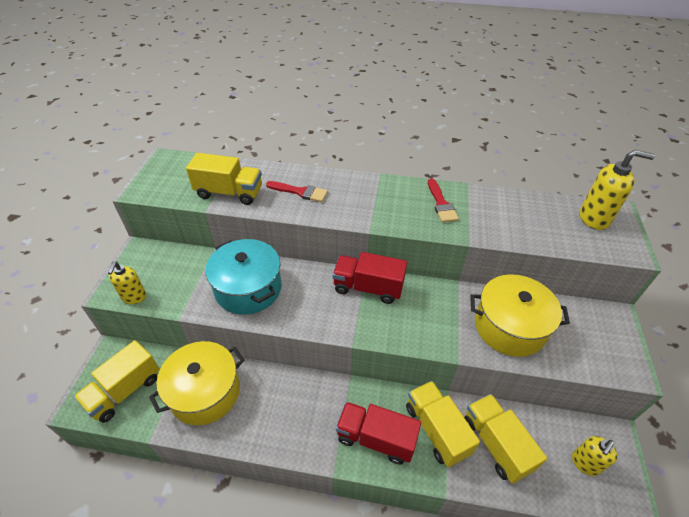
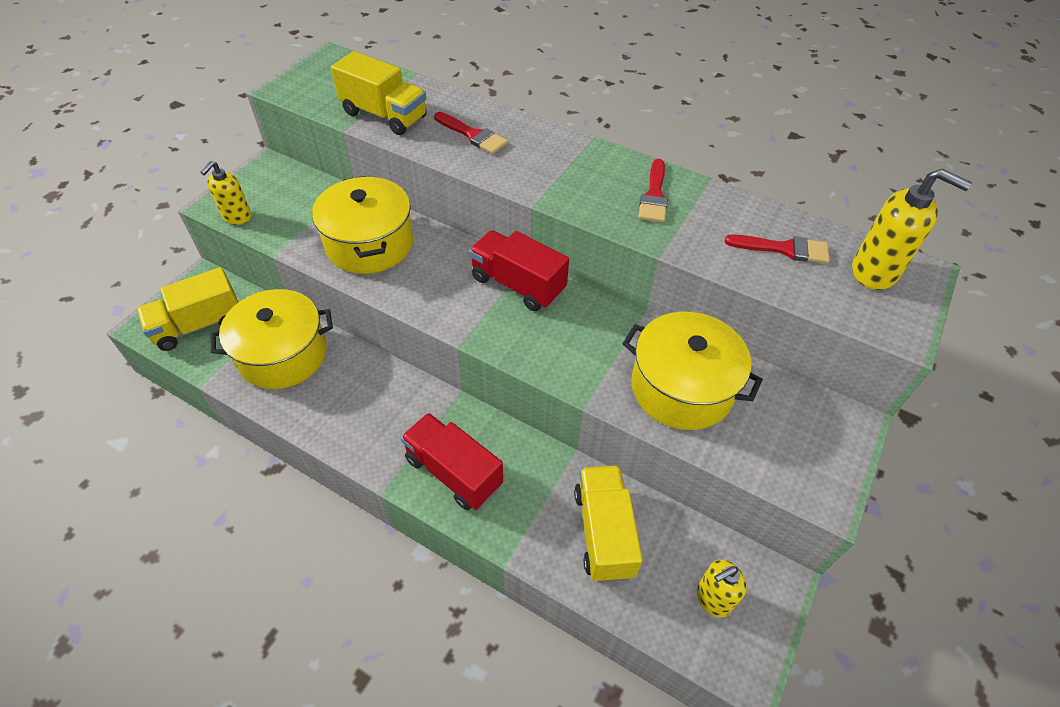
camera: 20 degrees right, 5 degrees up
turquoise pot [205,239,282,315] -> yellow pot [312,176,413,274]
yellow truck [406,381,480,467] -> none
none -> red brush [725,234,830,264]

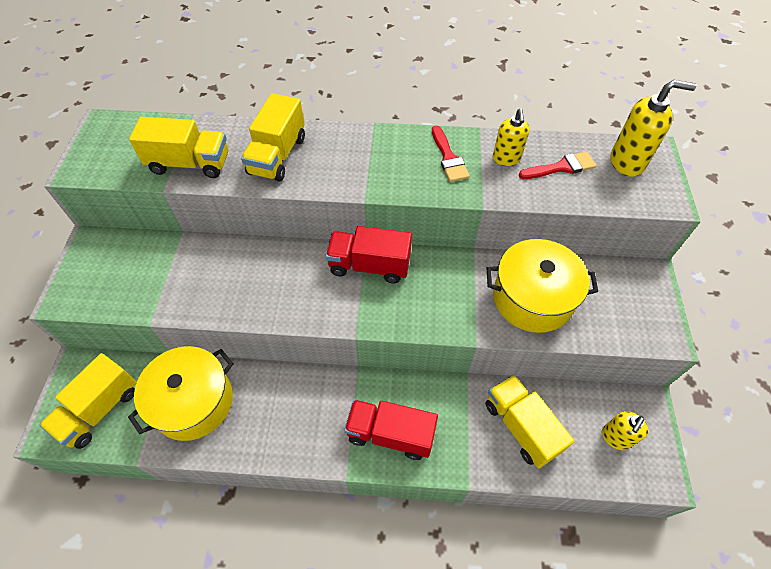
camera: 25 degrees left, 5 degrees up
yellow soap dispenser [200,161,251,225] -> yellow soap dispenser moved to [493,109,530,166]
yellow pot [312,176,413,274] -> none
red brush [434,112,508,154] -> yellow truck [241,93,305,182]

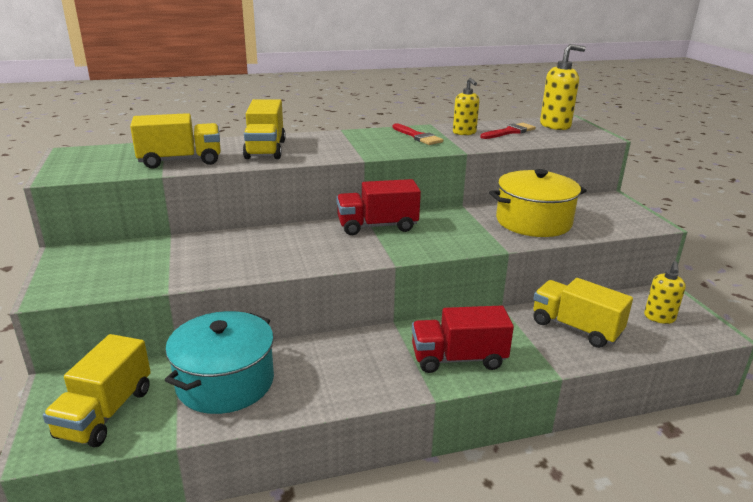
camera: 20 degrees left, 30 degrees down
yellow pot [128,346,234,441] -> turquoise pot [165,311,274,414]

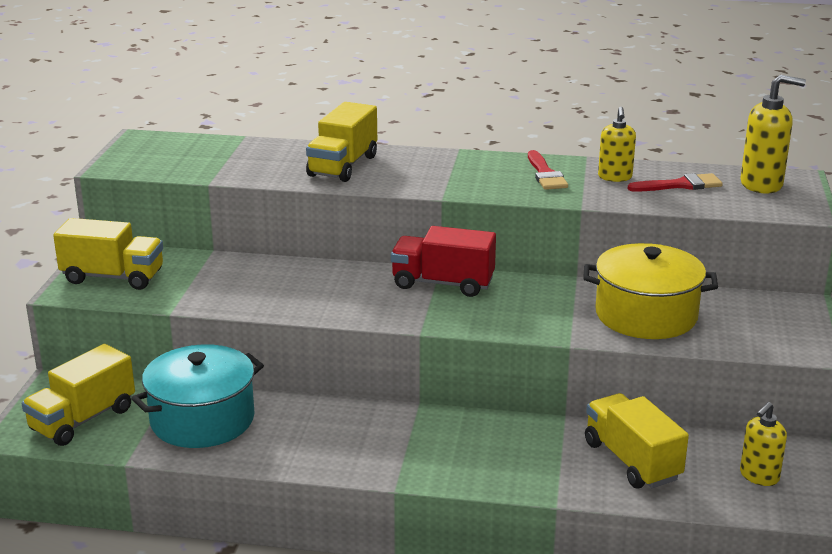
camera: 25 degrees right, 0 degrees up
yellow truck [130,113,221,169] -> yellow truck moved to [53,218,163,290]
red truck [412,306,514,373] -> none

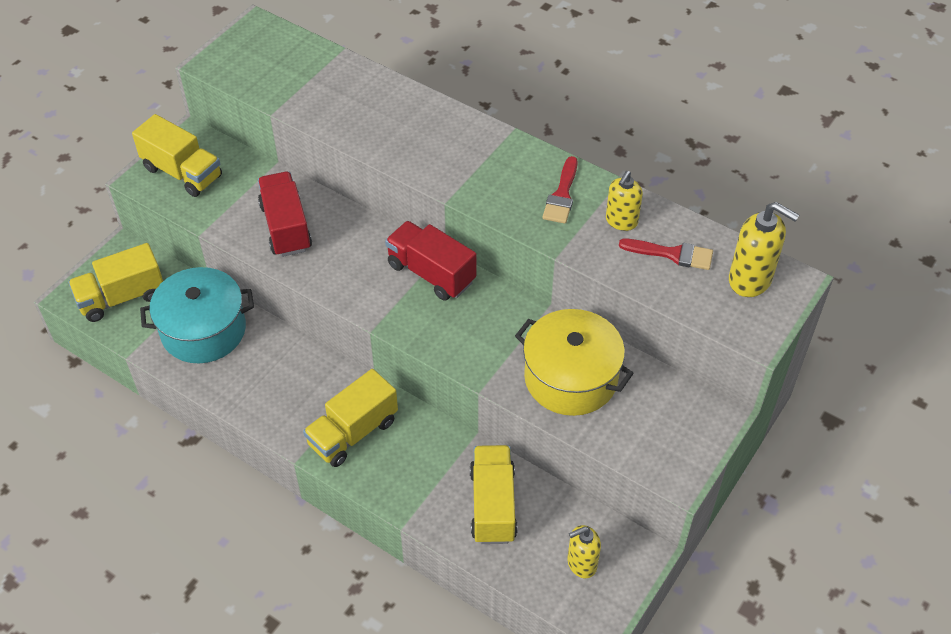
camera: 25 degrees right, 25 degrees up
yellow truck [306,102,377,182] -> yellow truck moved to [303,369,398,467]
none -> red truck [258,172,312,257]

